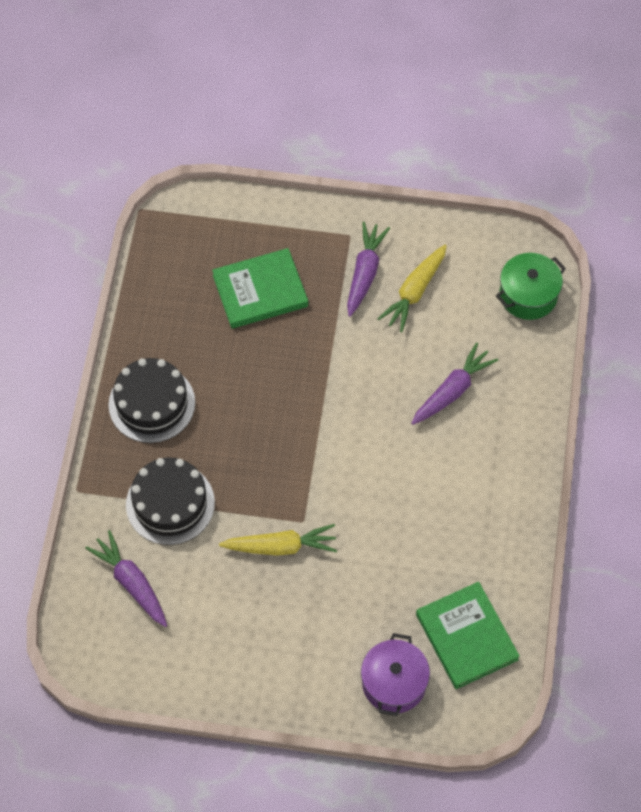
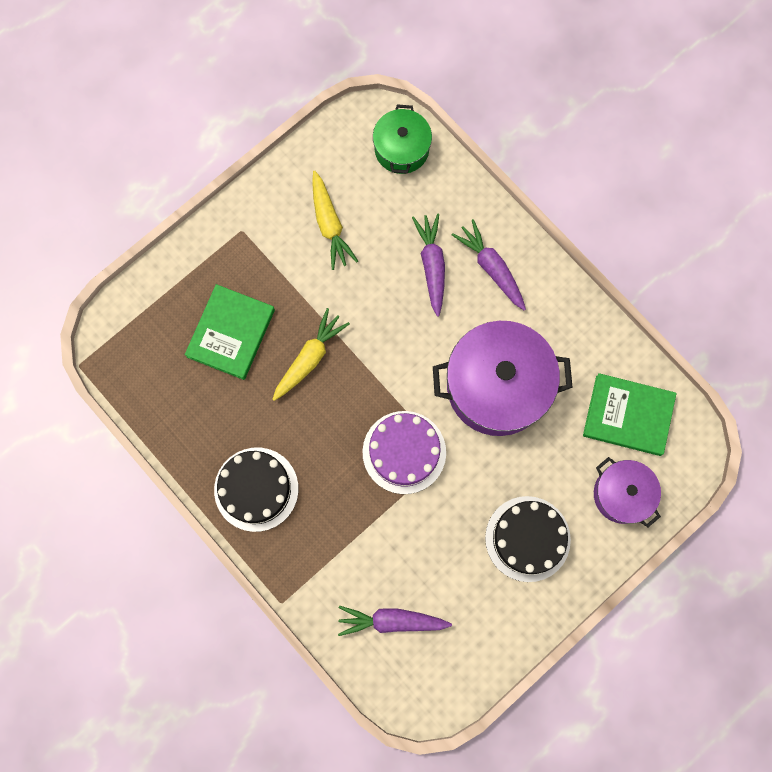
camera: 50 degrees left, 15 degrees up
black cake [126,458,215,545] -> black cake moved to [485,496,571,582]
yellow carrot [219,524,337,556] -> yellow carrot moved to [272,308,350,401]
purple carrot [347,222,390,317] -> purple carrot moved to [452,219,526,311]
none -> purple cake [363,411,446,494]
none -> purple pot [433,321,573,436]

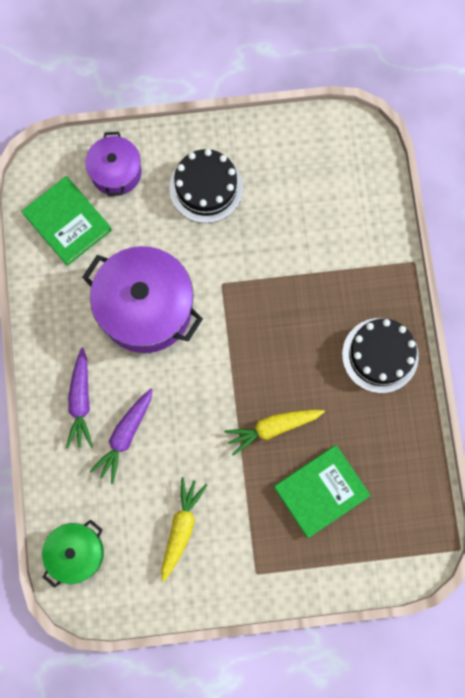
camera: 145 degrees left, 0 degrees up
purple carrot [338,606,452,636] -> none
purple cake [363,411,446,494] -> none

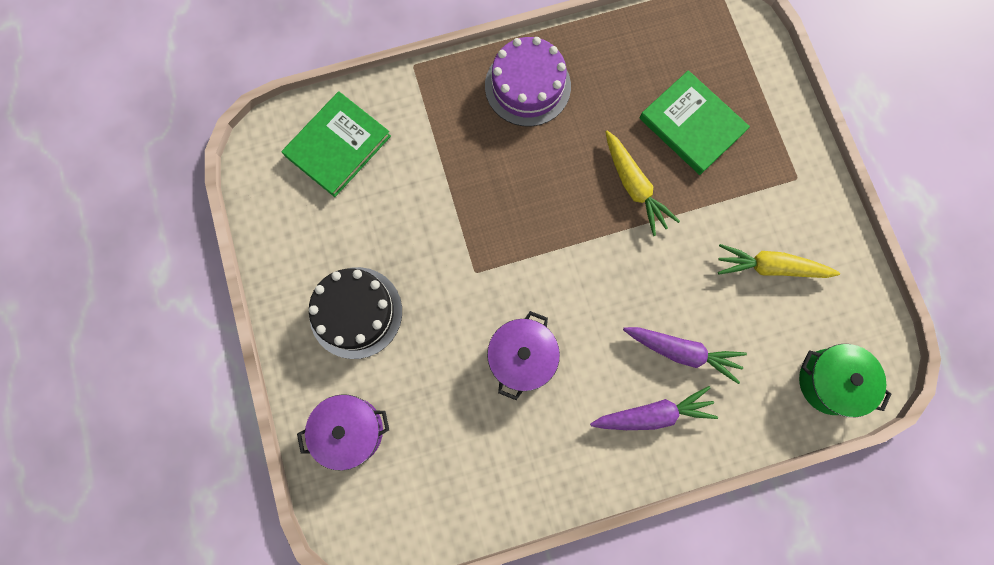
camera: 100 degrees left, 0 degrees up
green book [21,176,112,266] -> green book moved to [282,91,391,197]
purple pot [82,246,203,353] -> purple pot [487,311,560,400], size x0.56
black cake [342,318,419,393] -> purple cake [485,37,571,126]

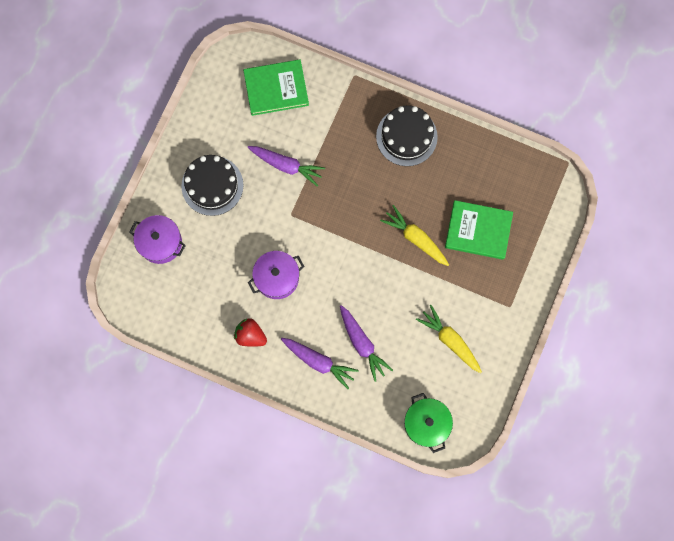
camera: 40 degrees right, 0 degrees up
purple cake [485,37,571,126] -> black cake [376,105,438,166]
yellow carrot [606,131,680,236] -> yellow carrot turned 120 degrees clockwise [380,205,449,266]
green book [640,70,750,175] -> green book turned 75 degrees counterclockwise [445,200,513,260]
none -> red strawberry [234,318,267,347]
none -> purple carrot [248,146,325,186]

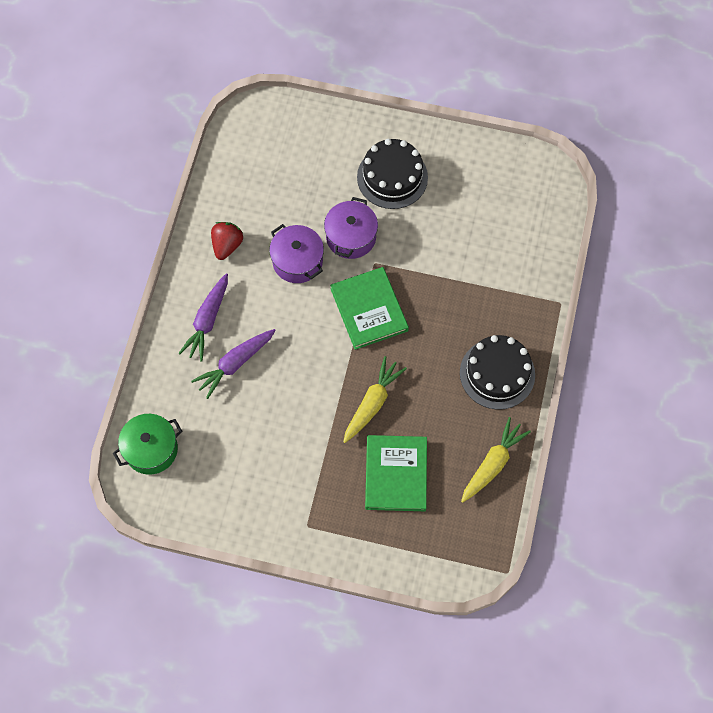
camera: 80 degrees right, 10 degrees down
purple pot [130,215,186,264] -> purple pot moved to [324,197,378,259]
green book [243,59,309,116] -> green book moved to [330,267,409,350]
purple carrot [248,146,325,186] -> none
yellow carrot [416,305,482,373] -> yellow carrot moved to [461,417,531,503]

